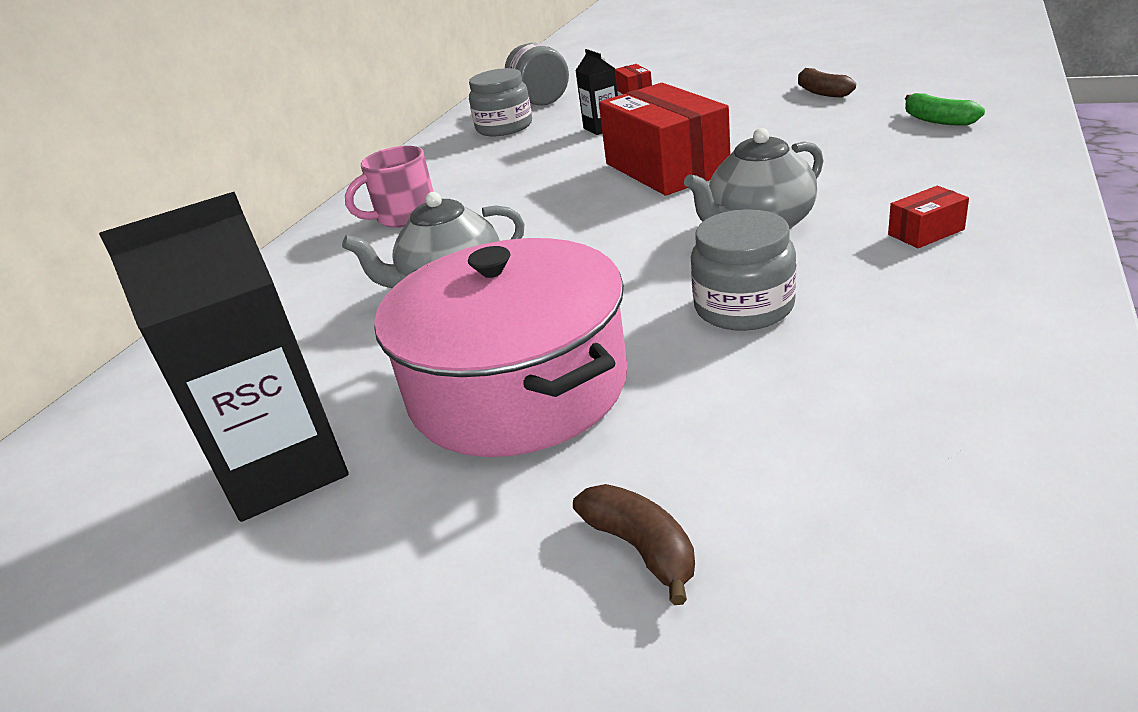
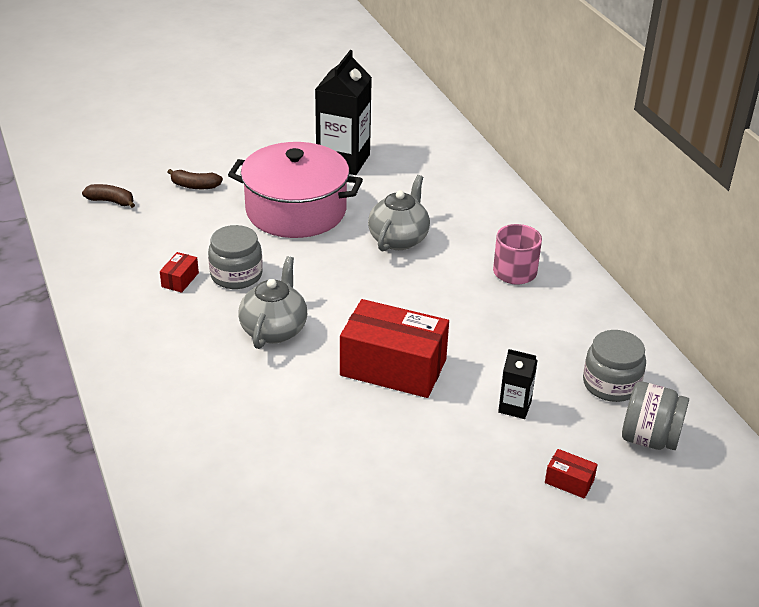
camera: 130 degrees right, 5 degrees up
brown banana [798,68,856,98] -> brown banana moved to [82,184,135,208]
red box [888,186,969,248] -> red box moved to [160,252,199,293]
green banana [905,93,985,126] -> none

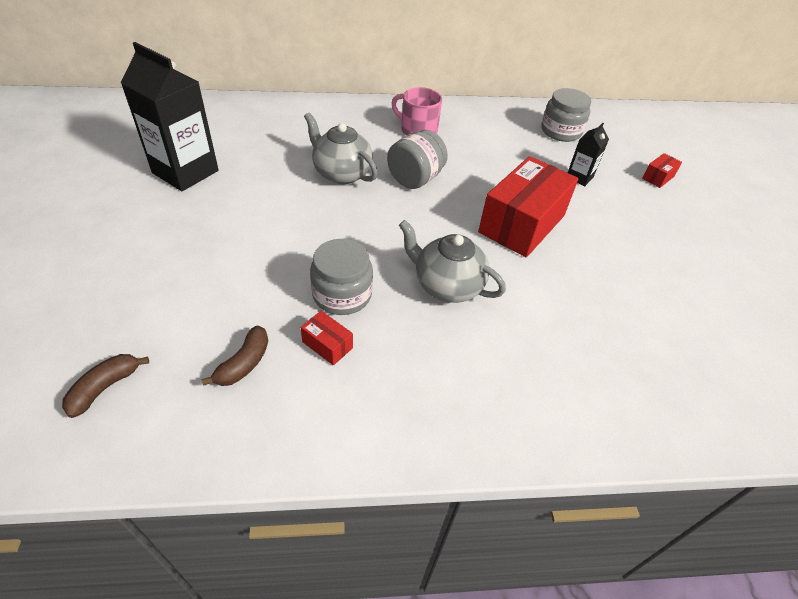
camera: 75 degrees left, 10 degrees up
brown banana [168,169,223,189] -> brown banana moved to [201,325,268,386]
pink pot [228,142,363,238] -> none
grey jar [622,381,689,450] -> grey jar moved to [387,130,448,189]

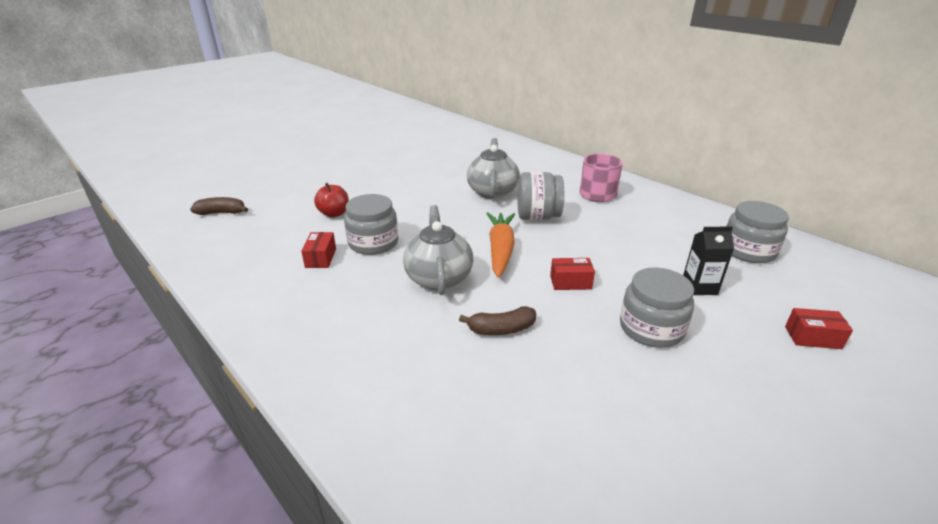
camera: 55 degrees right, 15 degrees down
black carton [121,42,219,191] -> none
brown banana [201,325,268,386] -> brown banana moved to [459,306,536,335]
red box [478,156,578,257] -> red box [550,258,595,290], size x0.41
none -> red apple [314,183,349,217]
none -> orange carrot [486,212,515,277]
none -> grey jar [620,267,694,348]

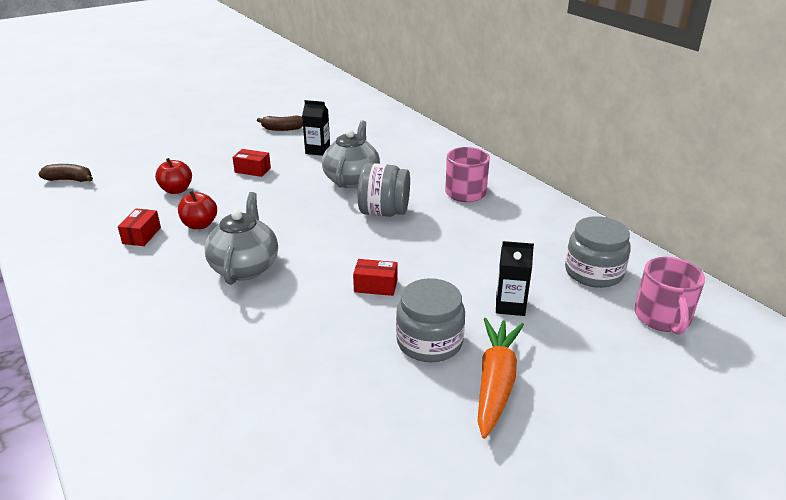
camera: 10 degrees right, 0 degrees up
grey jar [344,194,398,255] -> red apple [178,191,217,229]
brown banana [459,306,536,335] -> brown banana moved to [257,115,303,131]
orange carrot [486,212,515,277] -> orange carrot moved to [477,318,524,439]
red box [785,308,853,349] -> red box moved to [232,149,271,177]
none -> black carton [302,100,330,156]
none -> pink mug [634,257,705,335]

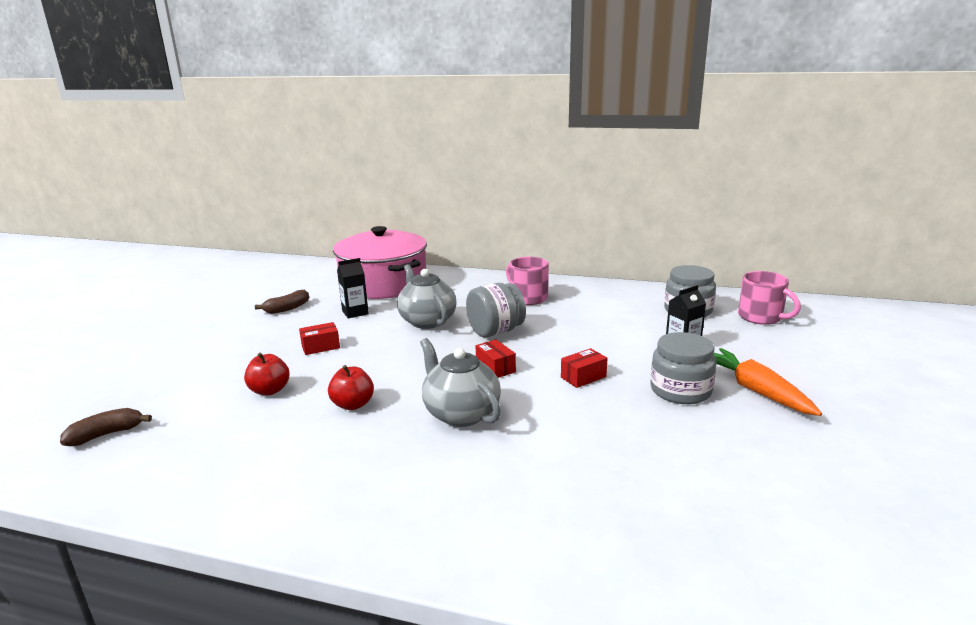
camera: 40 degrees left, 10 degrees down
red box [118,209,161,246] -> red box moved to [476,340,516,378]
none -> pink pot [333,226,427,299]

